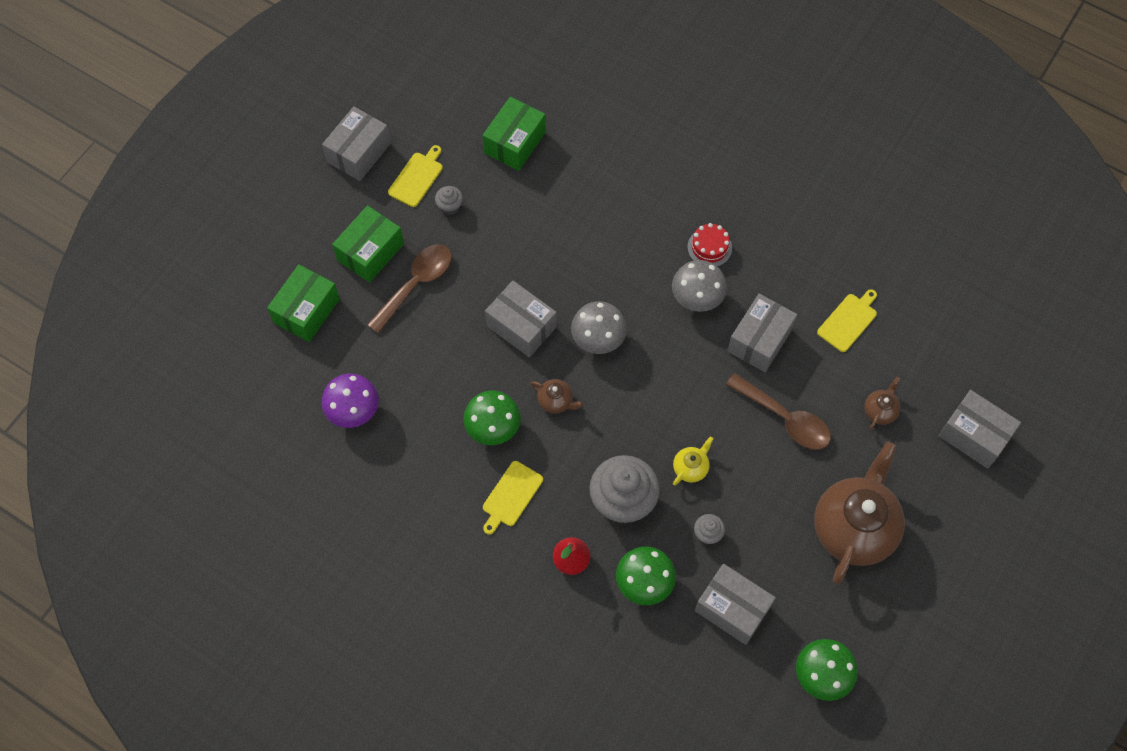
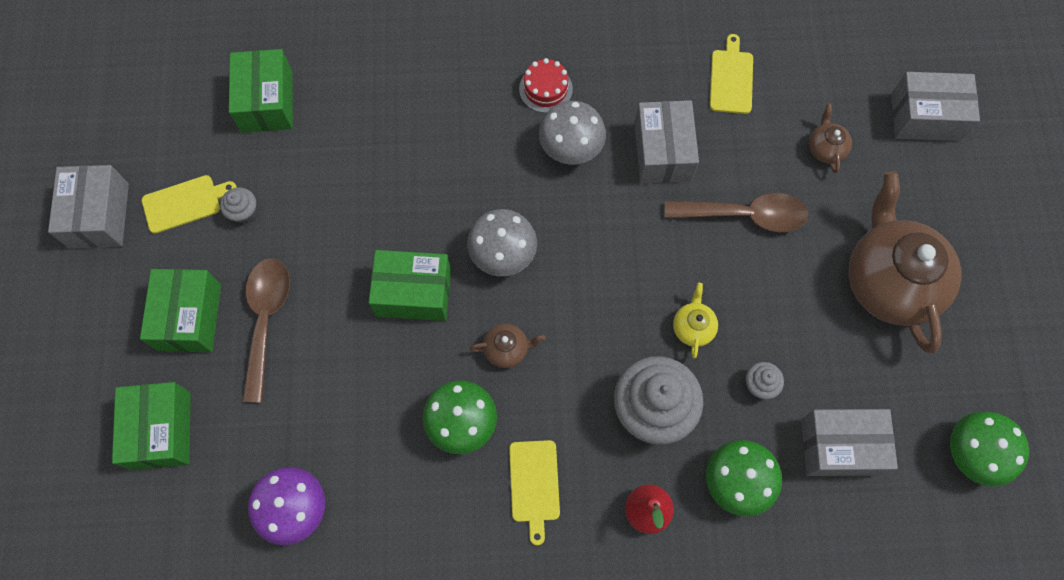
camera: 35 degrees left, 5 degrees up
yellow cutting board [388,145,443,207] -> yellow cutting board turned 75 degrees clockwise [142,175,237,234]
grey box [485,281,557,357] -> green box [368,250,451,321]

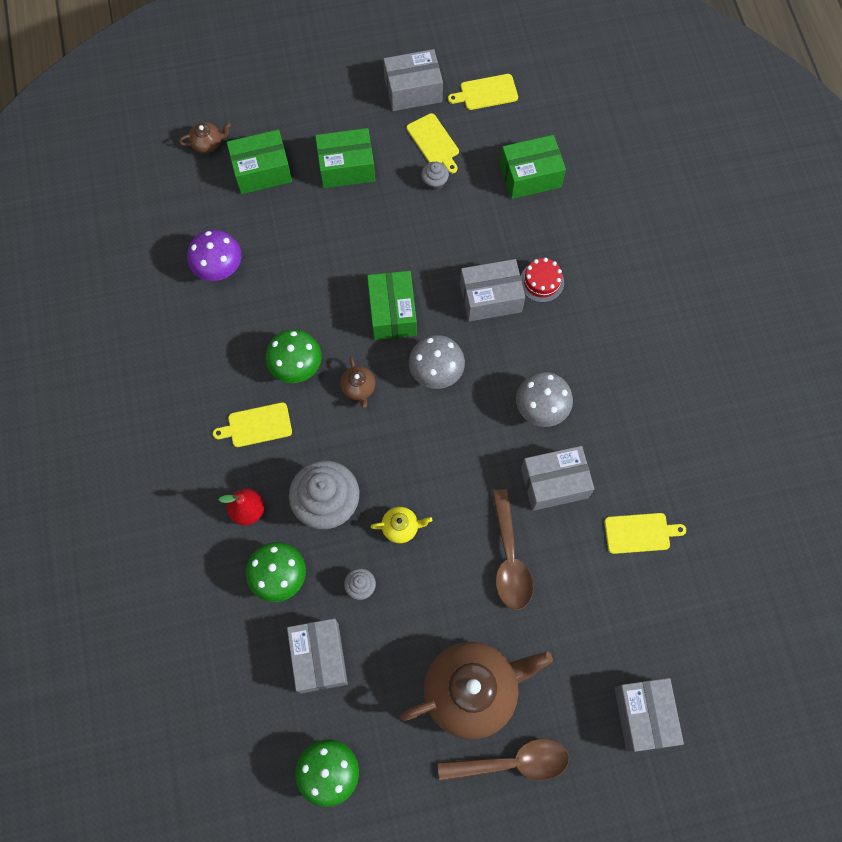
camera: 80 degrees right, 0 degrees up
brown spoon [242,258,290,403] -> brown spoon moved to [438,739,569,781]
red cake [519,58,573,113] -> red cake moved to [521,258,564,302]
brown teapot [809,103,852,173] -> brown teapot moved to [179,122,231,154]
none -> yellow cutting board [448,74,518,110]
none -> grey box [460,259,525,322]

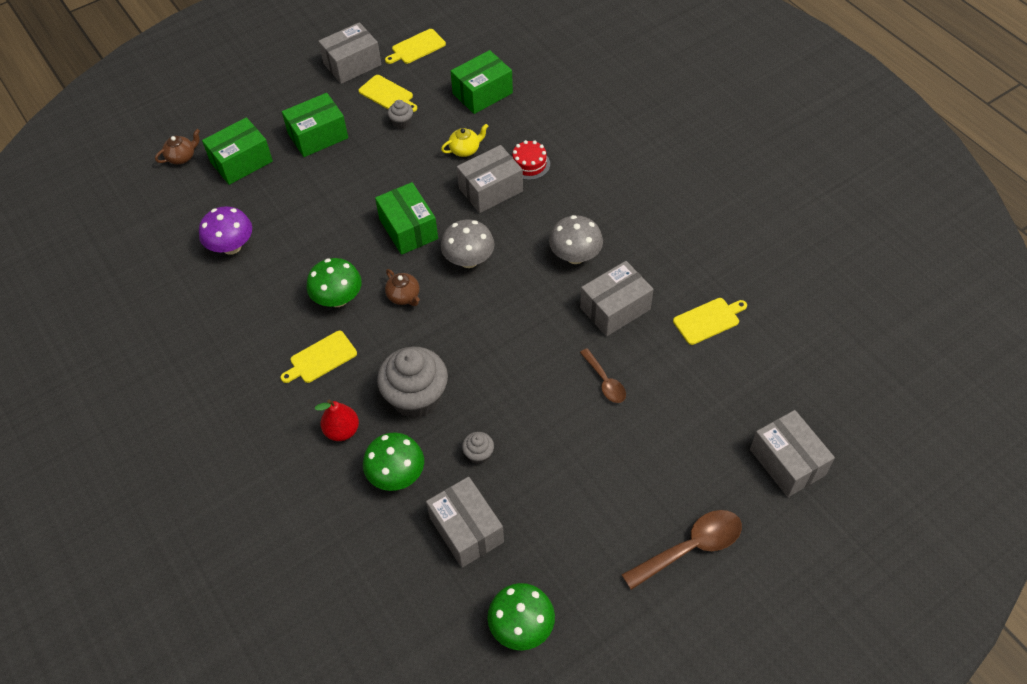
camera: 20 degrees left, 15 degrees down
yellow teapot [370,507,432,543] -> yellow teapot moved to [441,124,488,157]
brown teapot [400,642,553,739] -> none
brown spoon [492,489,533,610] -> brown spoon [580,348,626,403], size x0.60

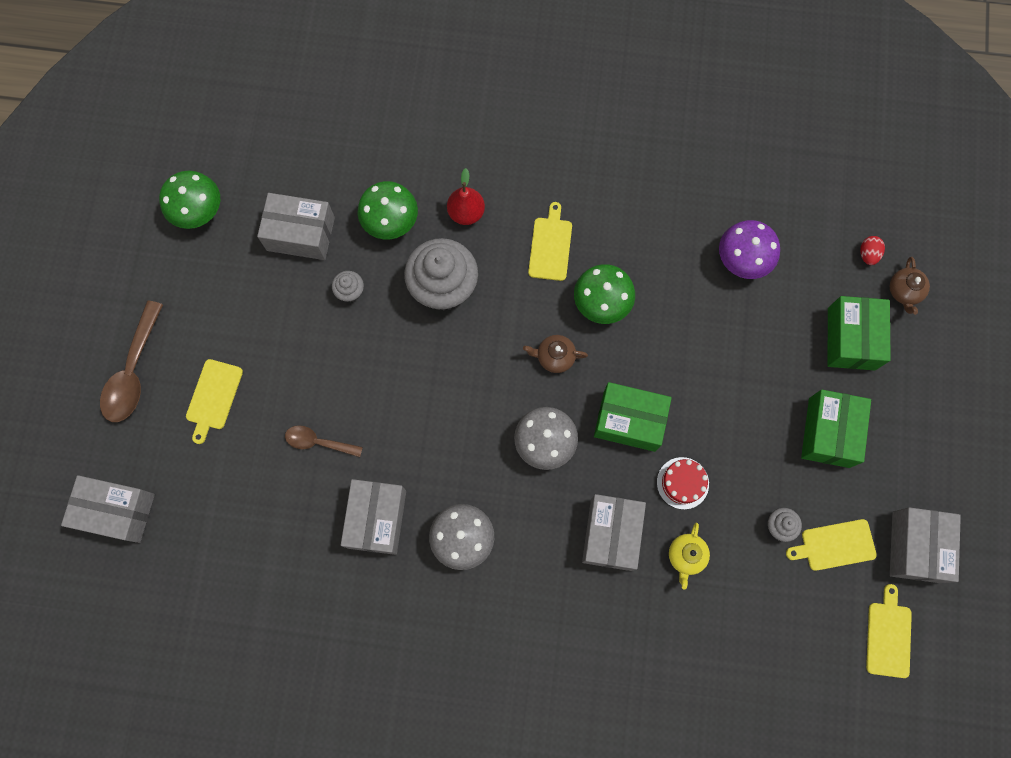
camera: 130 degrees right, 20 degrees up
green box [451,50,513,114] -> none
red cake [512,140,550,180] -> red cake moved to [657,457,709,510]
yellow cutting board [673,298,747,345] -> yellow cutting board moved to [186,359,243,444]
none -> red egg [860,236,885,265]

